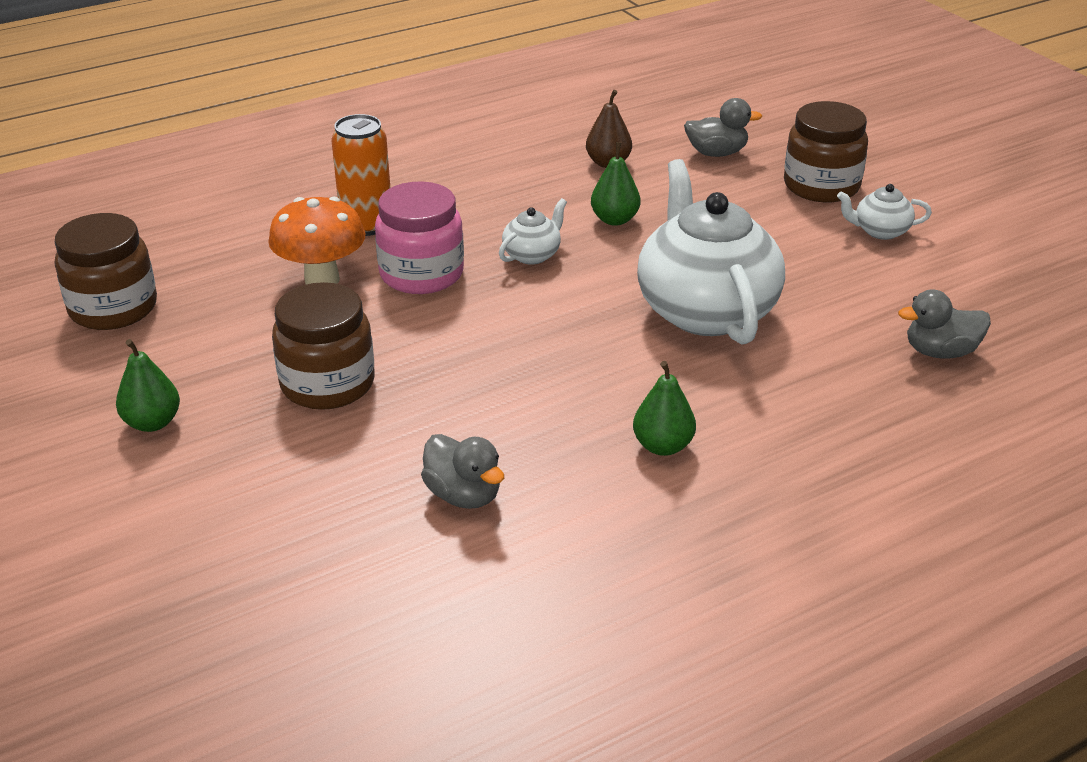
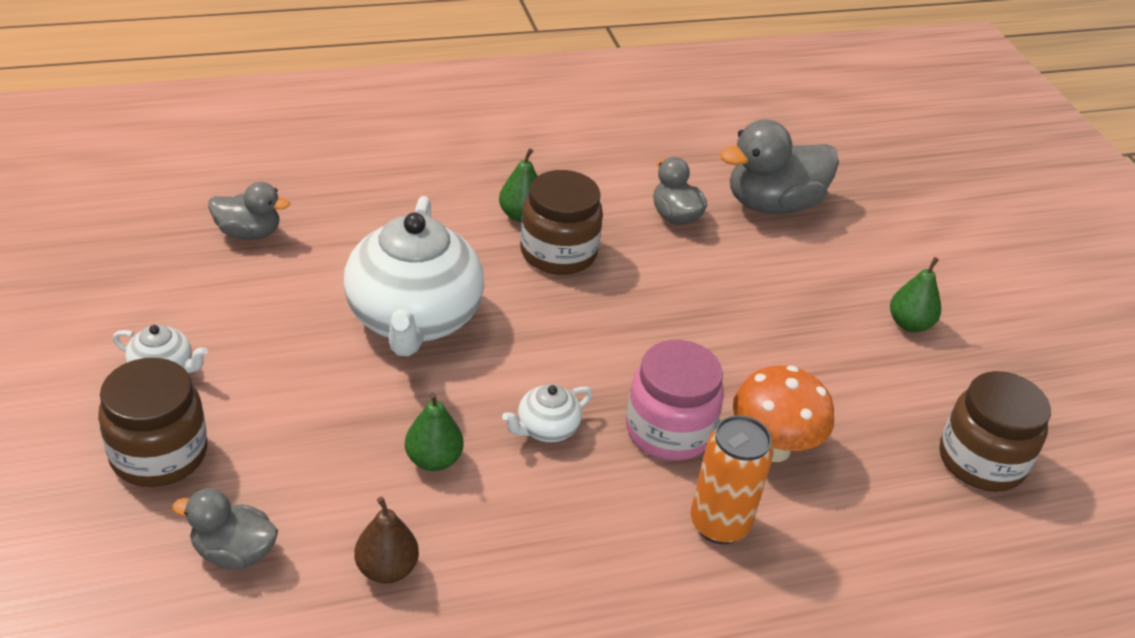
camera: 170 degrees left, 5 degrees up
brown jar [272,282,375,410] -> brown jar moved to [520,170,603,275]
none -> grey duck [720,119,839,214]

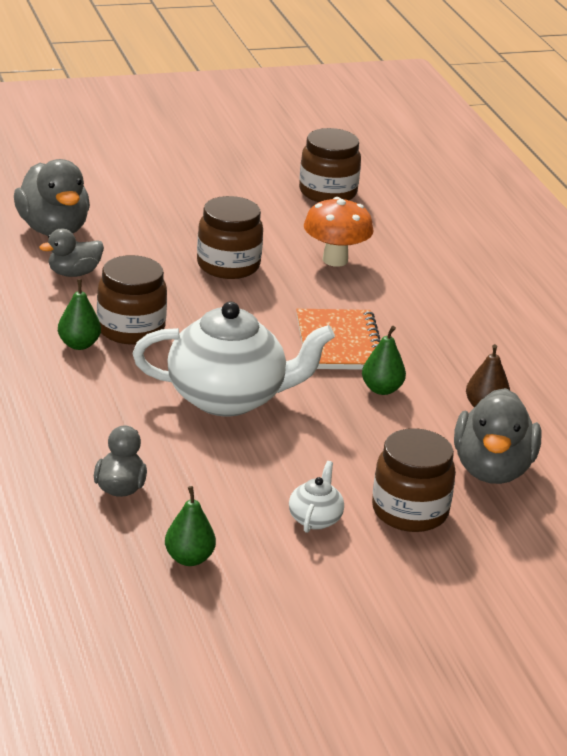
camera: 90 degrees left, 10 degrees down
grey duck [172,488,278,570] -> grey duck [454,388,541,484], size x1.73
white teapot [502,384,592,442] -> orange notebook [296,309,381,370]
pink jar [626,340,724,461] -> none
orange can [690,415,773,544] -> none
green pear [890,257,941,332] -> green pear moved to [165,486,216,566]
none -> brown jar [197,196,263,279]

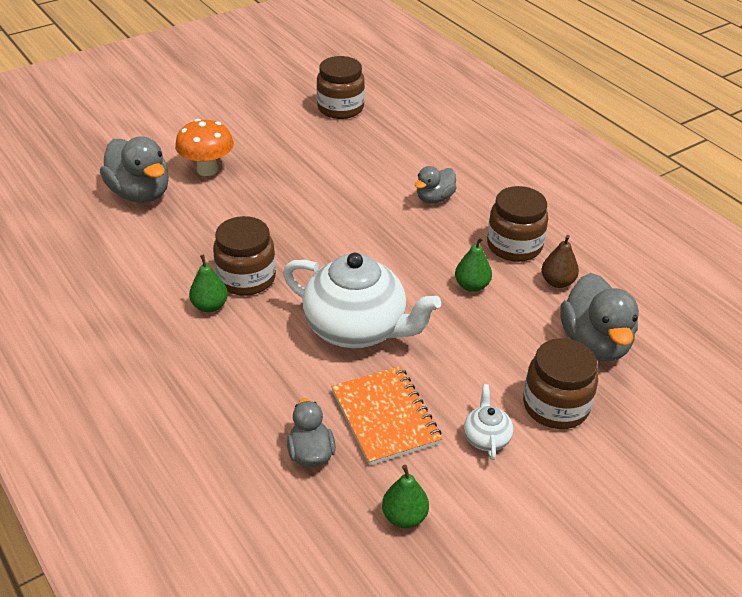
camera: 15 degrees left, 10 degrees up
grey duck [40,229,104,277] -> grey duck moved to [415,166,457,203]
white teapot [133,302,335,416] -> white teapot turned 45 degrees clockwise [283,253,441,348]
brown jar [197,196,263,279] -> brown jar moved to [487,186,548,262]
orange notebook [296,309,381,370] -> orange notebook moved to [331,366,443,466]
orange mushroom [304,197,374,267] -> orange mushroom moved to [175,119,234,176]

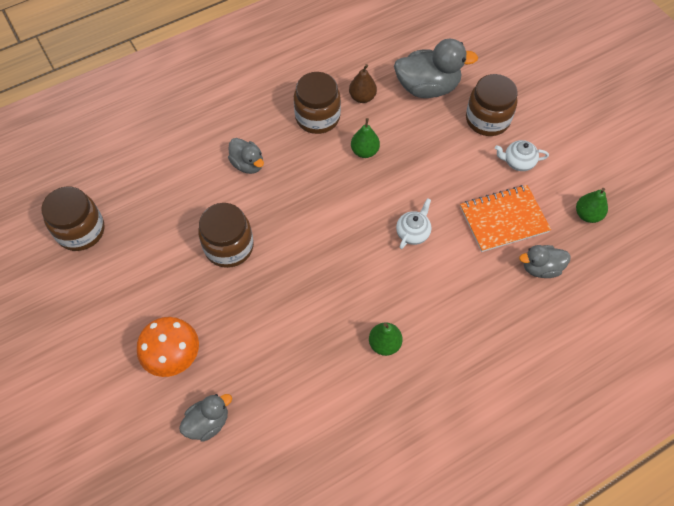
camera: 85 degrees left, 20 degrees up
grey duck [100,136,169,203] -> grey duck [179,394,232,442], size x0.58
brown jar [213,216,276,296] -> brown jar moved to [198,203,254,268]
white teapot [283,253,441,348] -> white teapot [396,198,431,249], size x0.43

